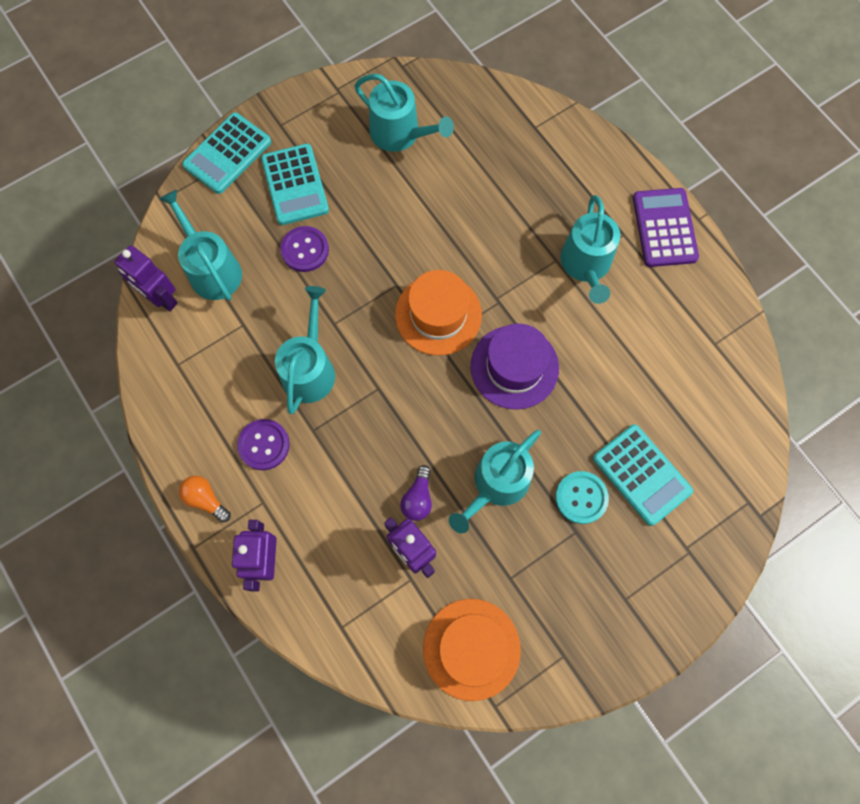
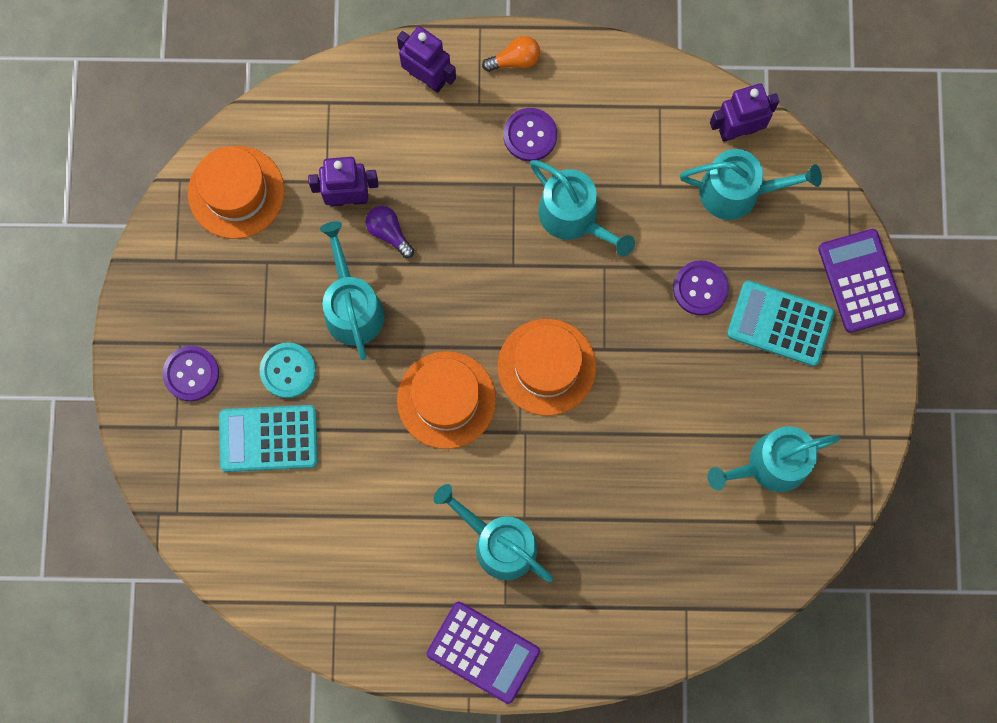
camera: 125 degrees right, 5 degrees up
turquoise calculator [182,112,271,194] -> purple calculator [818,229,905,333]
purple hat [471,323,559,410] -> orange hat [397,351,496,449]
none -> purple button [162,346,219,401]

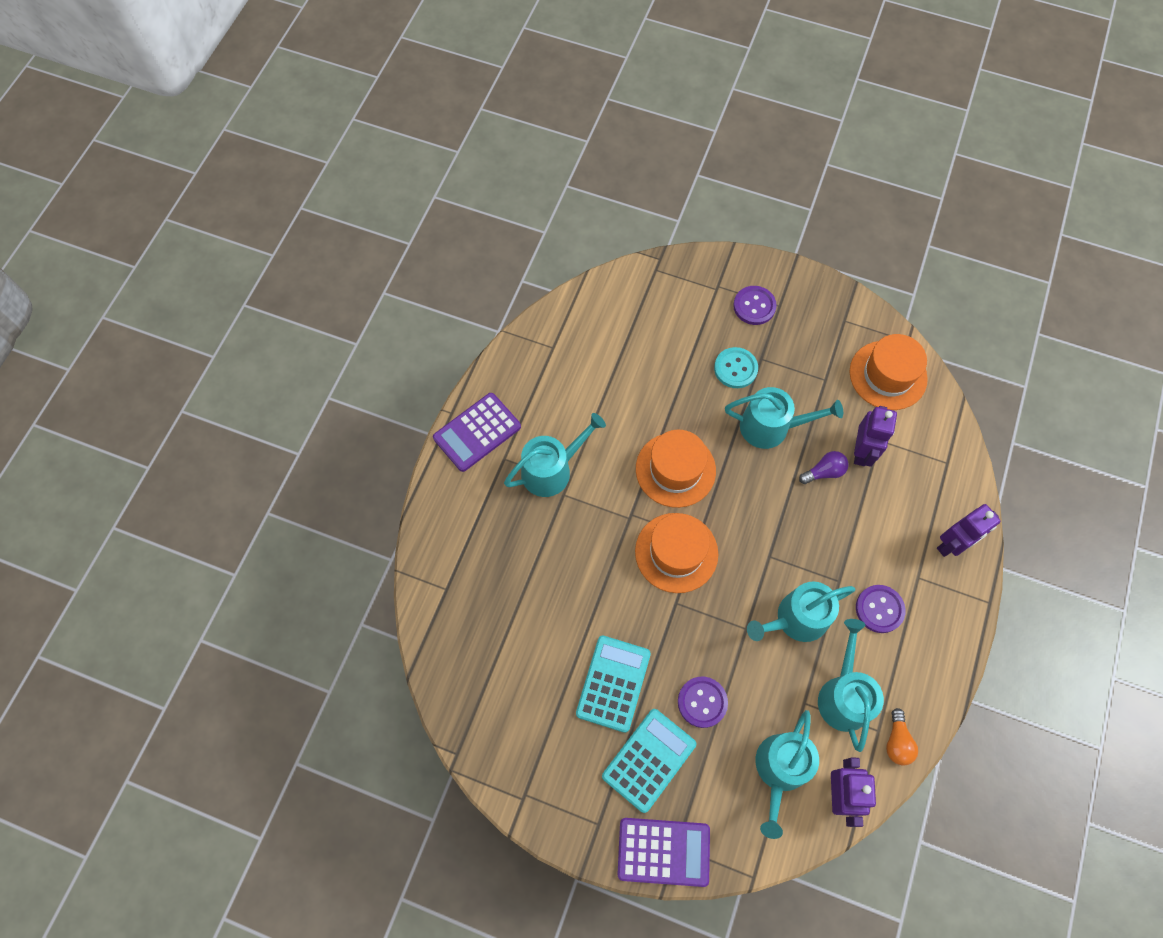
camera: 110 degrees right, 10 degrees down
turquoise calculator [219,405,318,472] -> turquoise calculator moved to [576,635,651,733]
orange light bulb [482,36,540,72] -> orange light bulb moved to [886,708,918,766]
turquoise watering can [707,427,840,492] -> turquoise watering can moved to [818,619,884,752]

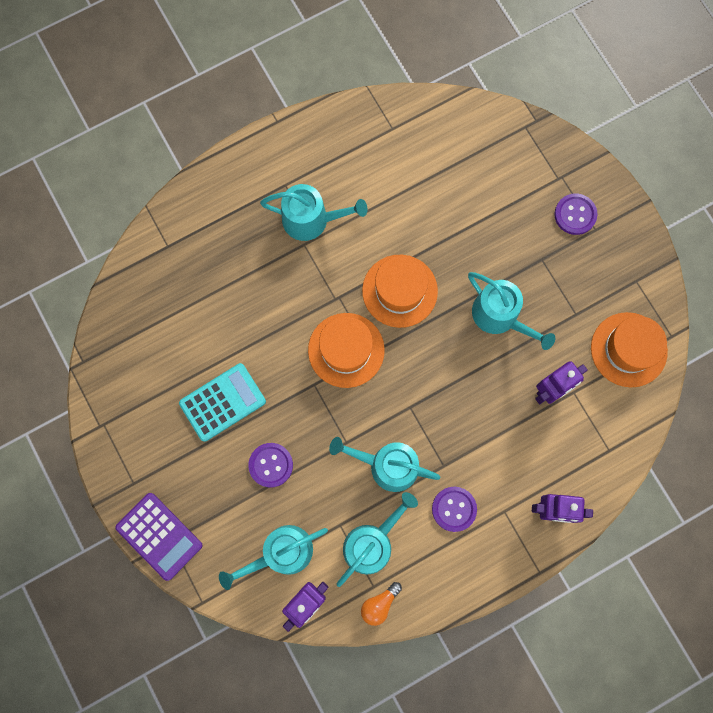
camera: 40 degrees right, 10 degrees up
purple calculator [433,393,521,472] -> none
turquoise calculator [602,709,696,813] -> none
turquoise button [714,347,758,388] -> none
purple light bulb [799,451,849,484] -> none

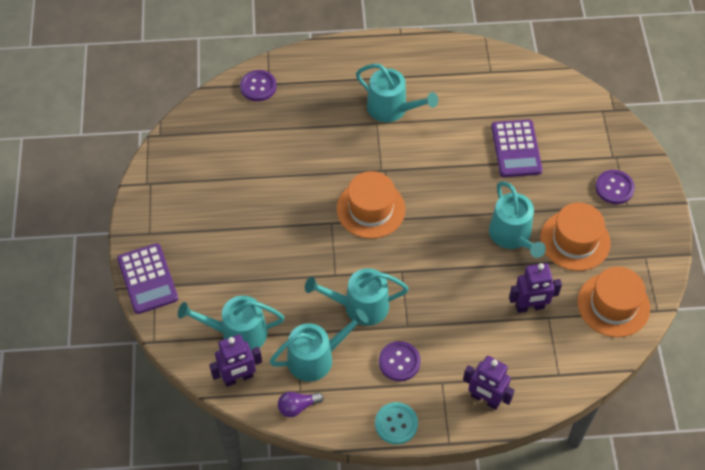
camera: 25 degrees right, 20 degrees down
turquoise calculator [179,363,266,442] -> none
purple button [248,443,293,487] -> purple button moved to [240,70,276,101]
turquoise watering can [329,437,440,492] -> turquoise watering can turned 45 degrees counterclockwise [305,268,409,326]
orange light bulb [361,582,402,626] -> purple light bulb [278,392,324,417]
orange hat [362,255,438,328] -> orange hat moved to [540,203,611,271]
none -> turquoise button [375,402,418,444]
none -> purple calculator [491,119,543,177]

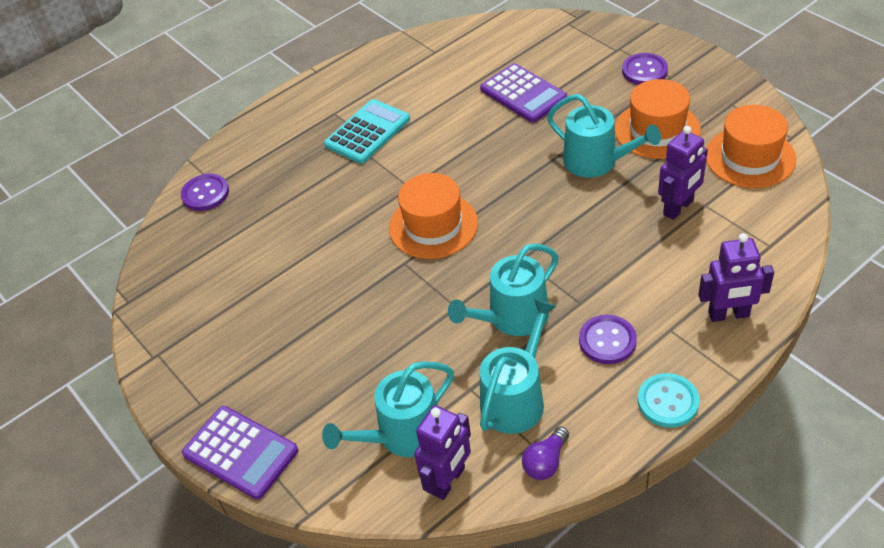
camera: 30 degrees left, 10 degrees down
turquoise watering can [356,64,438,122] -> turquoise calculator [324,99,410,164]

